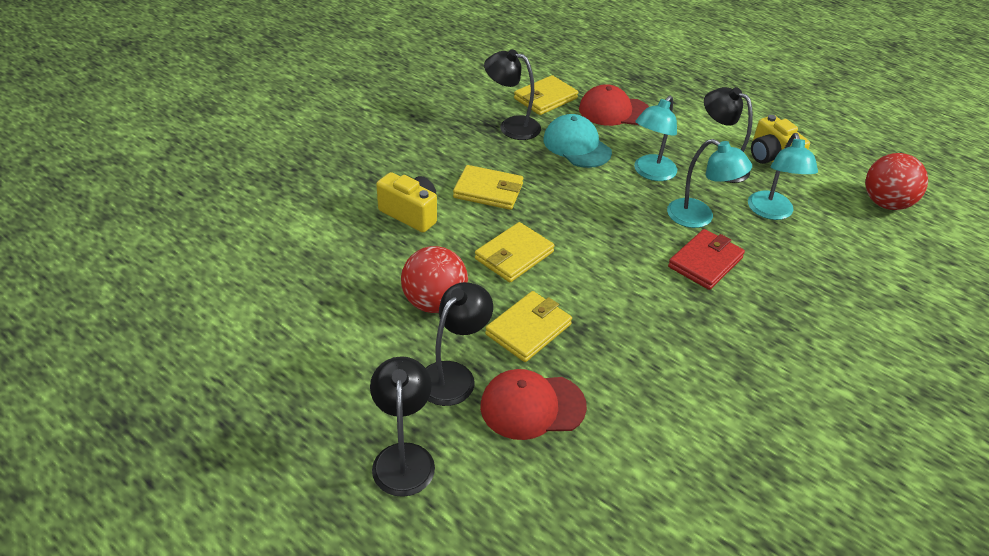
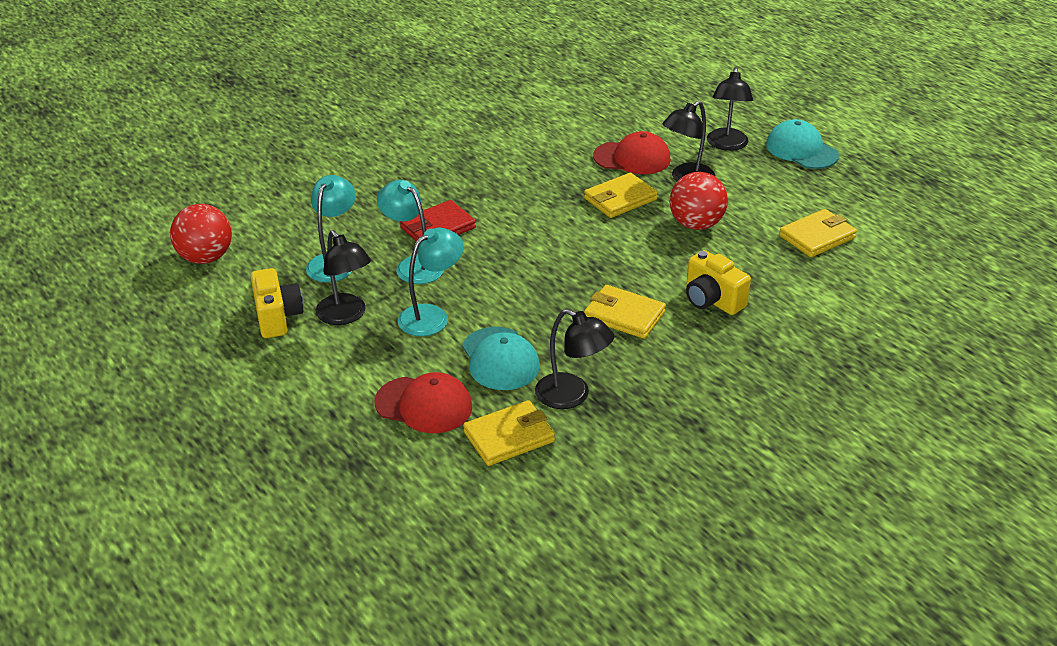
camera: 165 degrees left, 5 degrees down
yellow wallet [475,222,555,282] -> yellow wallet moved to [779,209,857,257]
none -> turquoise cap [766,119,839,169]

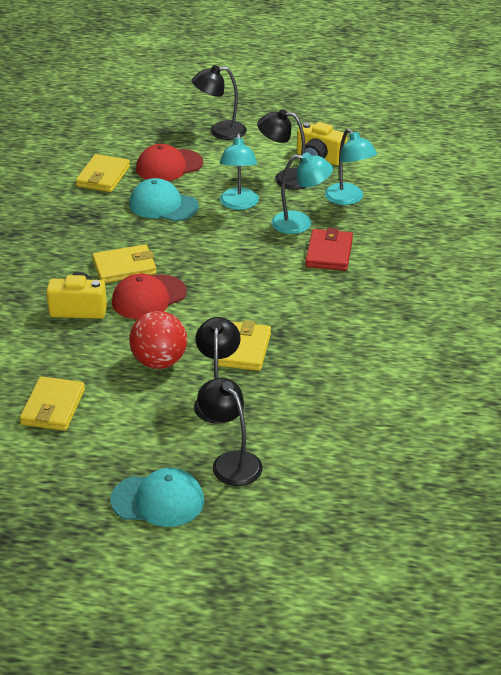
camera: 135 degrees right, 0 degrees up
red ball [170,204,232,264] -> none
black lamp [535,309,614,409] -> black lamp moved to [192,65,247,140]
red cap [593,131,671,174] -> red cap moved to [112,274,187,319]

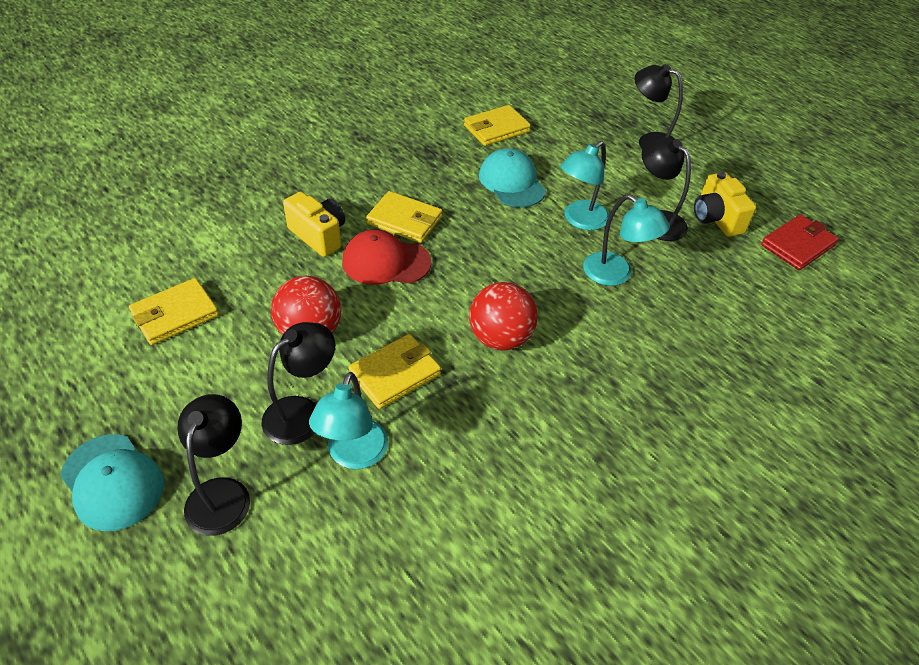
camera: 40 degrees right, 10 degrees up
red cap [136,144,203,181] -> none
red wallet [305,228,353,271] -> red wallet moved to [761,214,839,270]
turquoise lamp [325,129,377,205] -> turquoise lamp moved to [309,372,388,469]
none -> red ball [469,282,538,351]

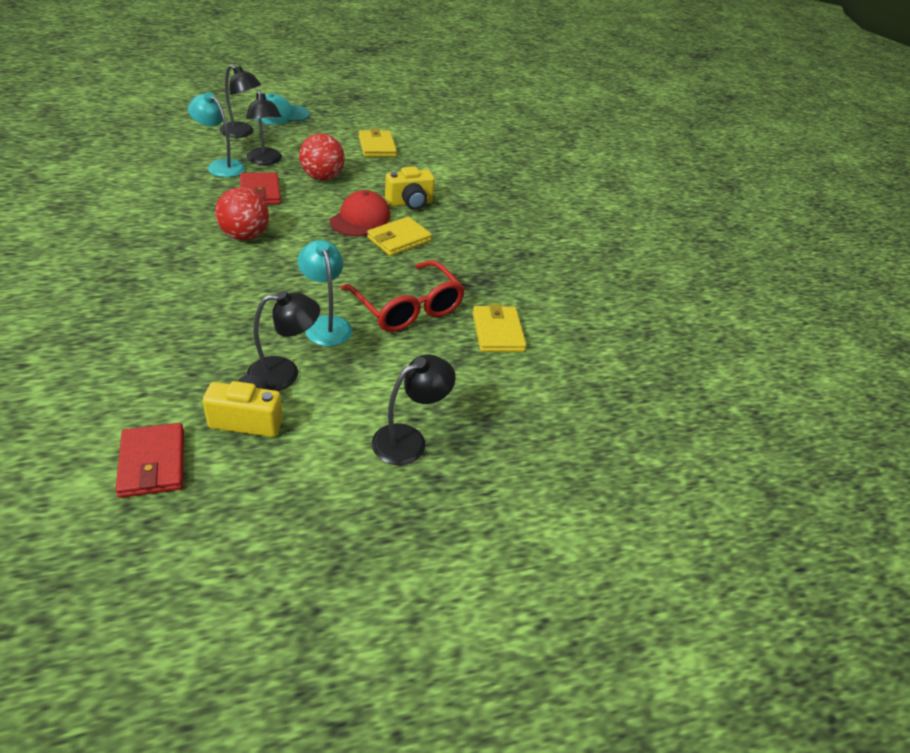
camera: 110 degrees right, 5 degrees down
yellow wallet [348,334,441,409] -> red wallet [240,172,281,205]
turquoise cap [479,148,546,207] -> red glasses [341,260,465,332]
turquoise lamp [583,194,670,286] -> none

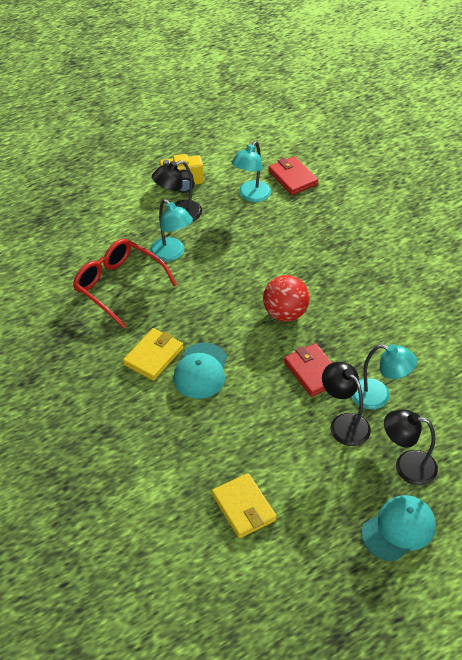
camera: 170 degrees right, 5 degrees up
red wallet [116,423,184,498] -> red wallet moved to [268,156,319,195]
red ball [299,133,345,181] -> none
red cap [330,190,390,236] -> turquoise cap [173,343,227,399]
black lamp [372,355,456,465] -> none
yellow camera [385,166,435,210] -> none
yellow wallet [472,303,526,352] -> none
none -> turquoise lamp [231,141,271,202]

